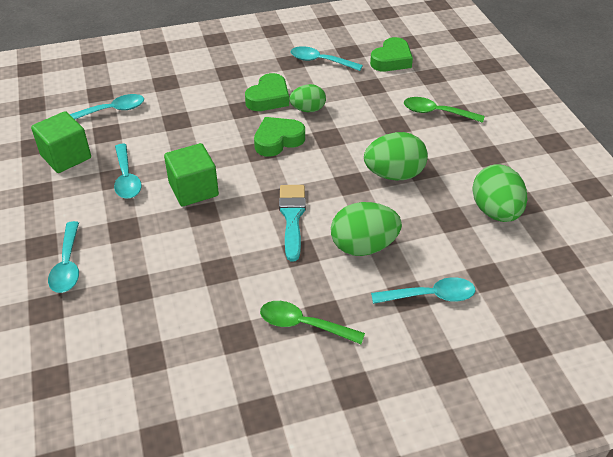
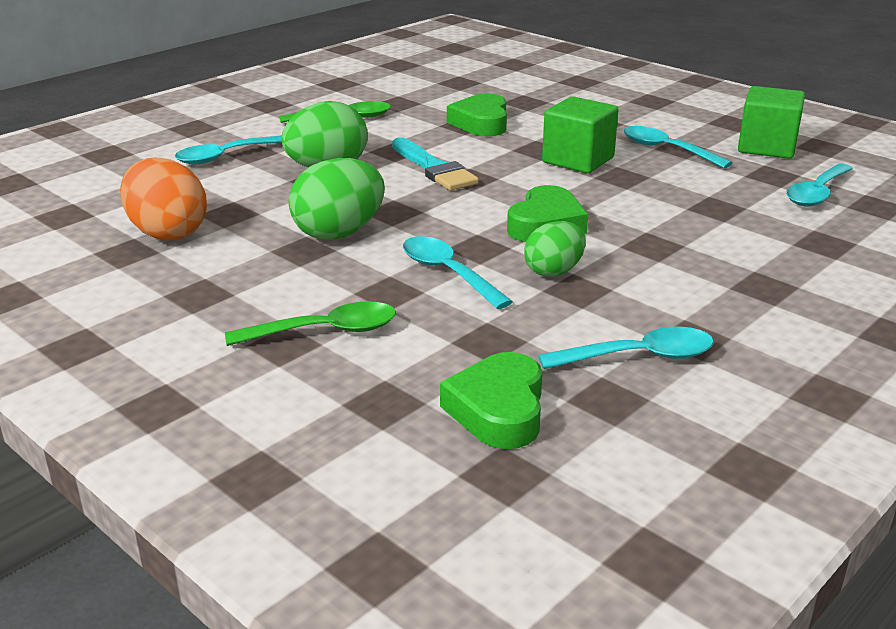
camera: 150 degrees right, 15 degrees down
turquoise spoon [48,221,79,293] -> turquoise spoon moved to [403,236,513,309]
green heart [245,73,289,111] -> green heart moved to [447,93,507,136]
green egg [472,164,527,222] -> orange egg [120,157,207,241]

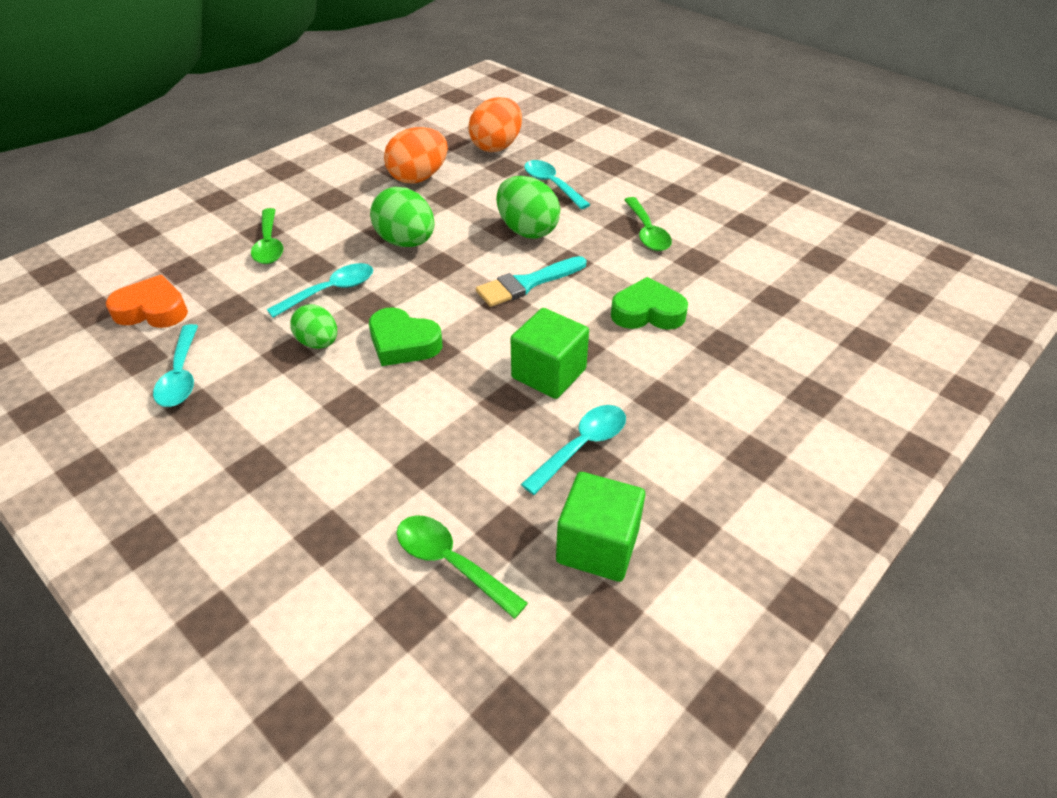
camera: 90 degrees right, 15 degrees up
green heart [440,352,542,449] -> orange heart [106,275,188,328]
turquoise spoon [786,164,853,207] -> green spoon [397,515,528,619]
none -> orange egg [468,97,522,152]

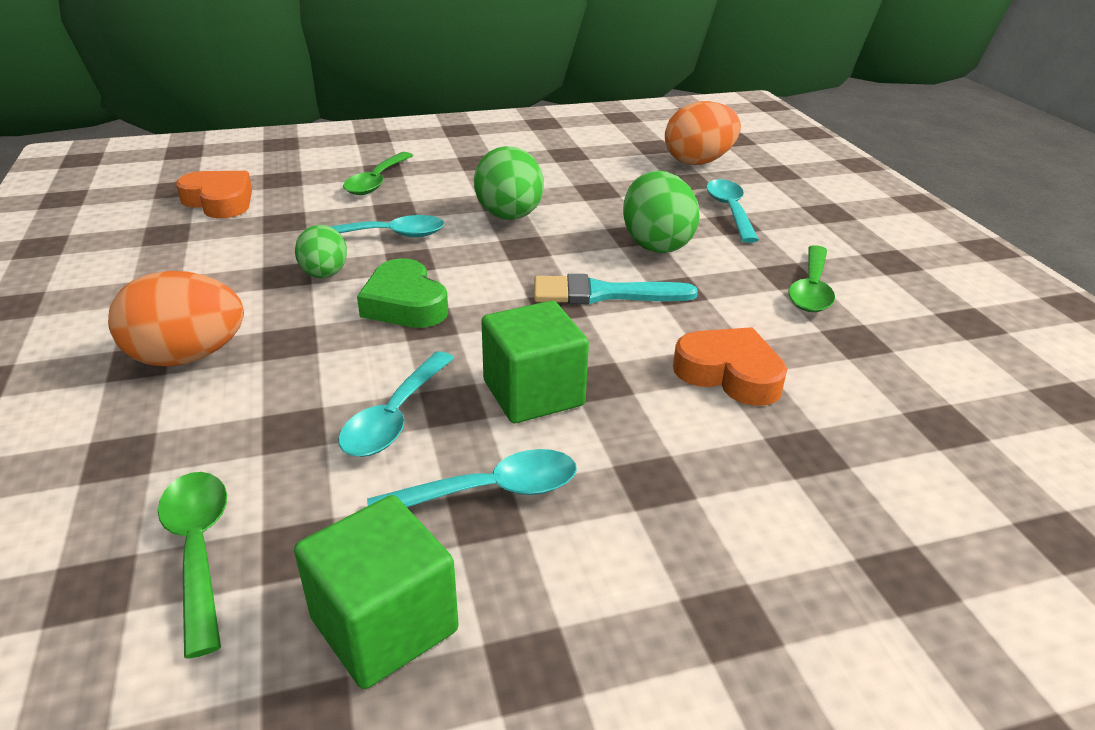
camera: 30 degrees right, 10 degrees down
turquoise spoon [153,324,198,407] -> turquoise spoon moved to [338,351,454,457]
orange egg [384,127,448,183] -> orange egg moved to [108,271,244,367]
green heart [611,277,688,330] -> orange heart [673,327,787,406]

